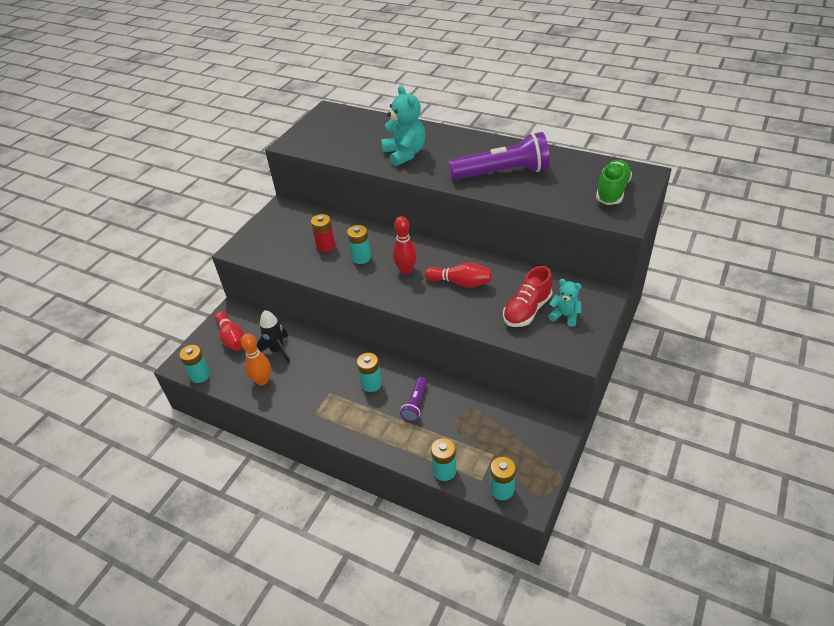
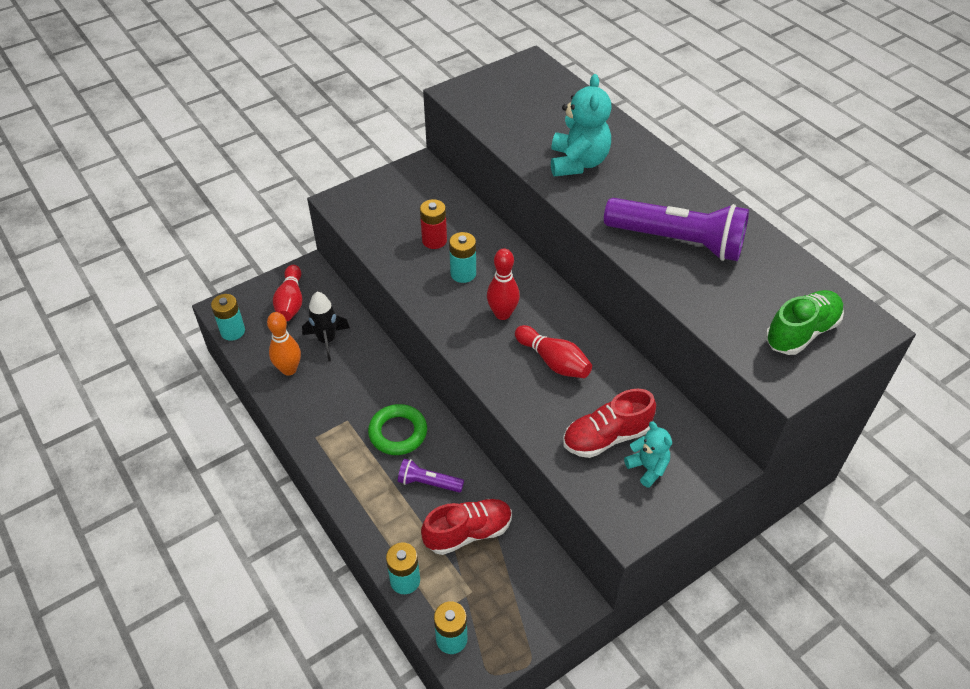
camera: 25 degrees right, 5 degrees up
turquoise battery [357,353,382,392] -> green ring [368,404,427,455]
purple flashlight [400,377,427,422] -> purple flashlight turned 60 degrees clockwise [398,459,464,493]
none -> red shoe [421,499,512,555]

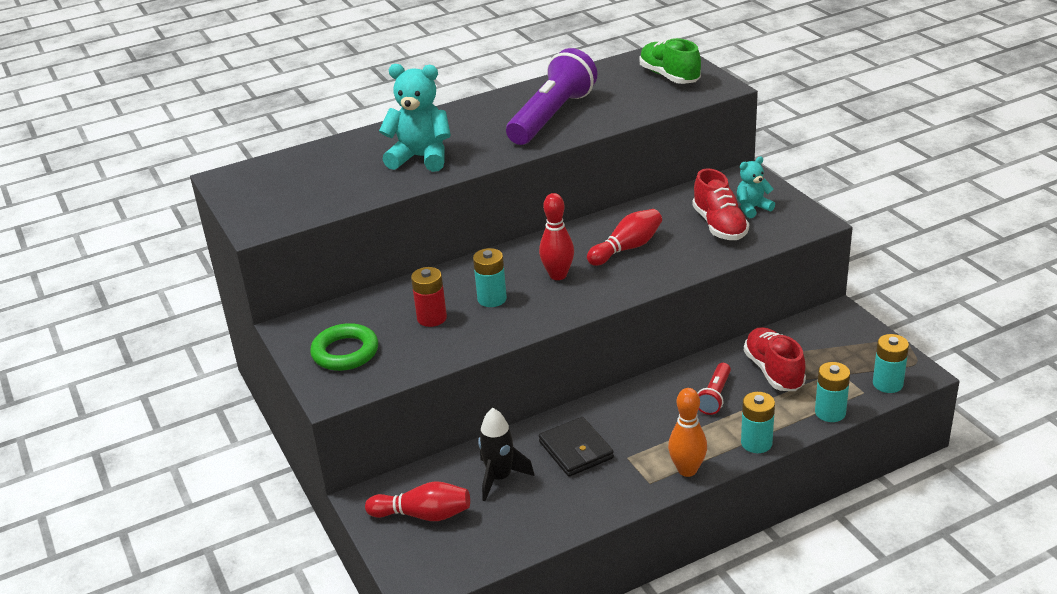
camera: 80 degrees left, 15 degrees down
turquoise battery [211,294,245,341] -> turquoise battery moved to [741,392,775,453]
orange bowling pin [267,312,301,376] -> orange bowling pin moved to [668,388,707,477]
green ring [368,404,427,455] -> green ring moved to [310,323,378,371]
purple flashlight [398,459,464,493] -> red flashlight [698,363,731,415]
none -> black wallet [539,417,614,477]

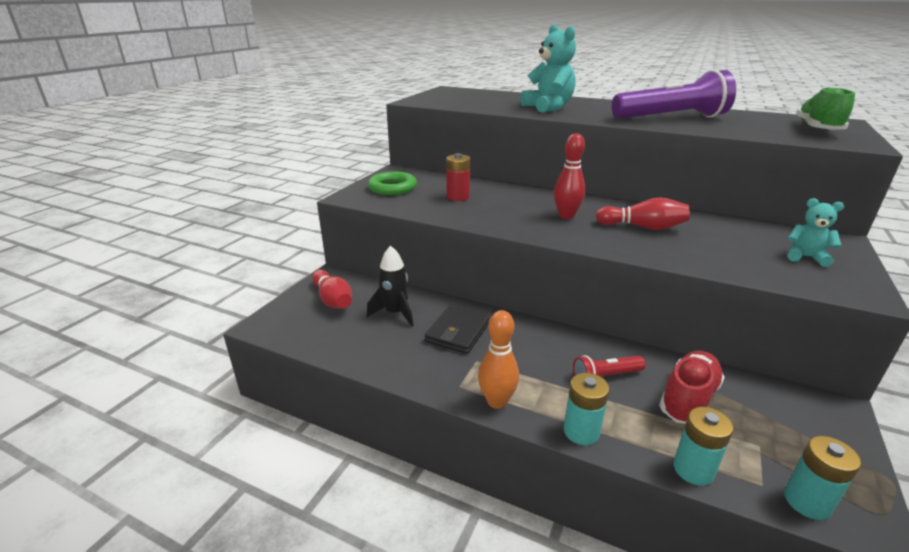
camera: 50 degrees right, 5 degrees down
turquoise battery [473,248,507,307] -> none
red shoe [692,168,749,240] -> none

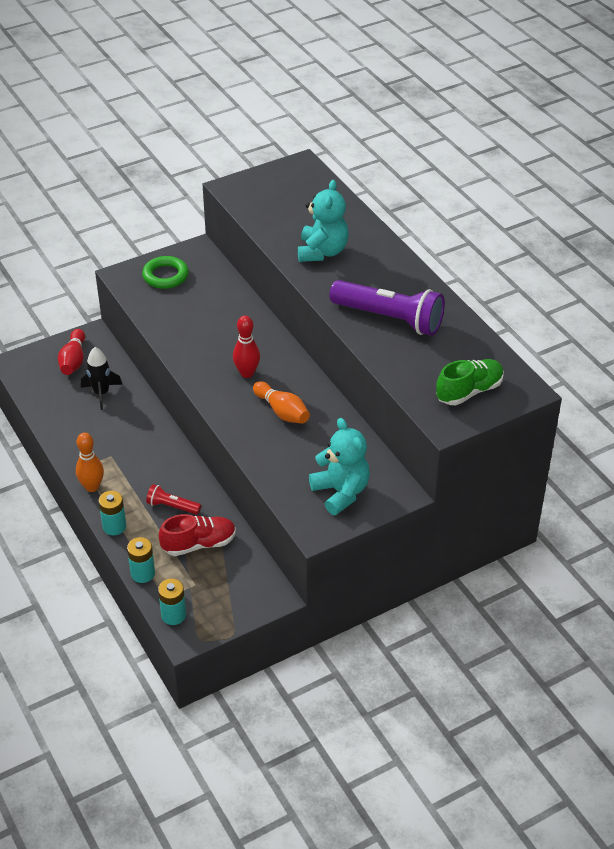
camera: 35 degrees right, 15 degrees up
black wallet [425,306,489,354] -> none
red battery [446,153,470,201] -> none
red bowling pin [596,197,690,230] -> orange bowling pin [253,381,310,424]
turquoise teddy bear [787,198,844,267] -> turquoise teddy bear [309,418,370,515], size x1.76

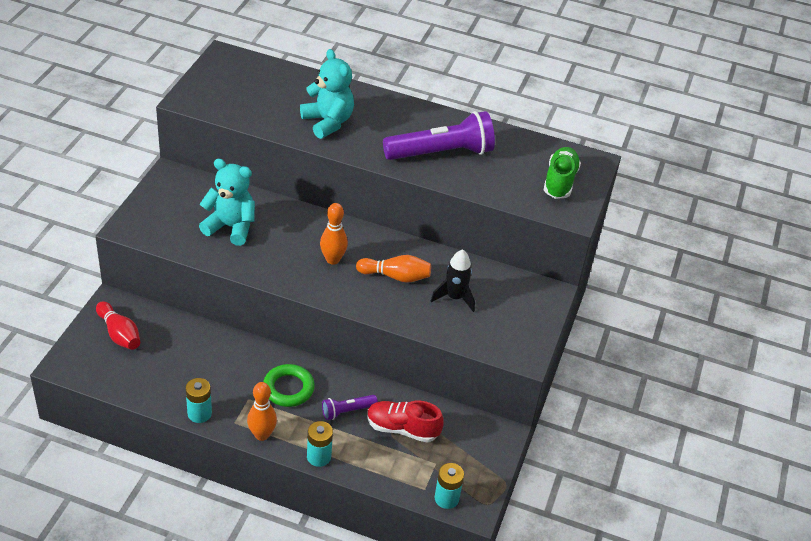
camera: 45 degrees left, 0 degrees up
black rocket [81,347,122,410] -> black rocket moved to [431,249,475,312]
turquoise battery [127,537,155,583] -> turquoise battery moved to [186,378,212,423]
green ring [142,256,189,289] -> green ring moved to [263,364,315,407]
red flashlight [146,484,201,515] -> purple flashlight [322,395,378,420]
red shoe [159,514,236,556] -> red shoe turned 105 degrees counterclockwise [367,401,444,442]
red bowling pin [233,316,260,378] -> orange bowling pin [320,203,348,265]
turquoise teddy bear [309,418,370,515] -> turquoise teddy bear moved to [199,159,255,246]

